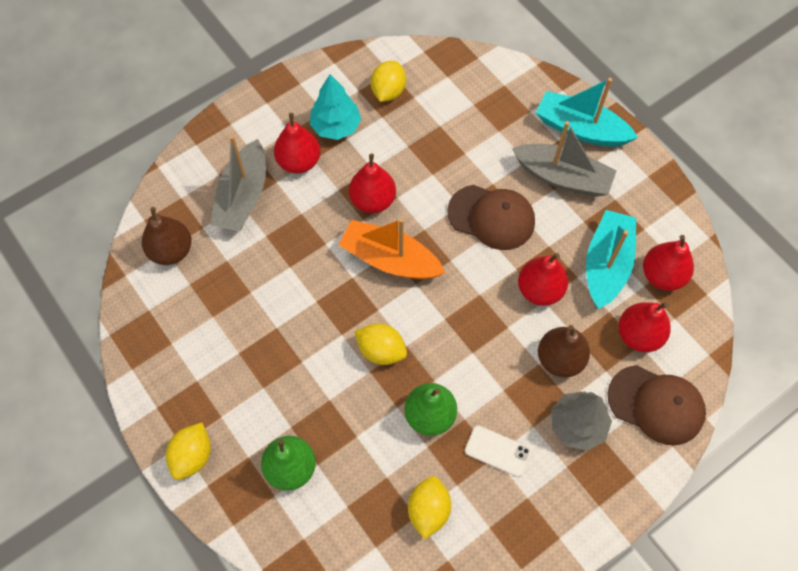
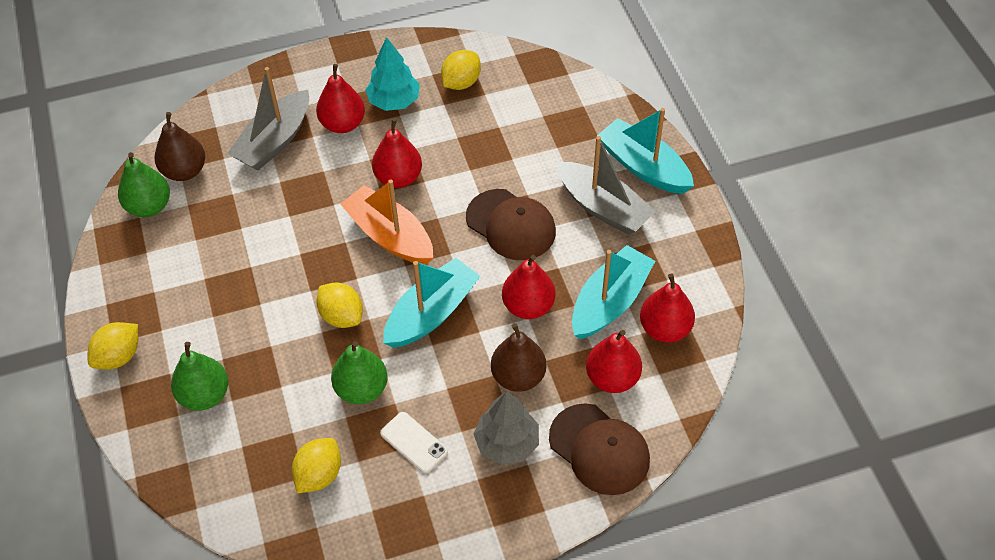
camera: 20 degrees right, 10 degrees down
none -> green pear [118,152,170,217]
none -> turquoise boat [383,258,480,348]

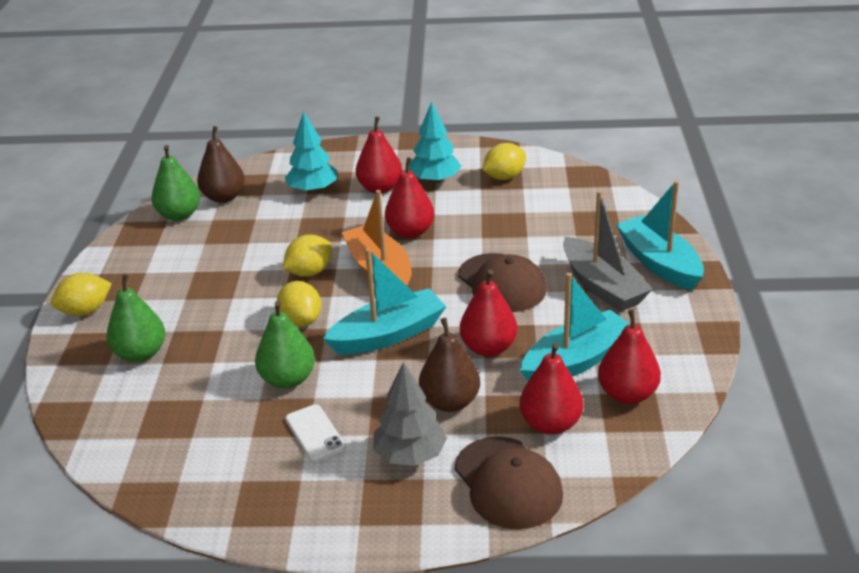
camera: 20 degrees right, 20 degrees down
grey boat [227,67,309,170] -> turquoise tree [285,111,337,193]
yellow lemon [292,438,341,493] -> yellow lemon moved to [283,235,332,277]

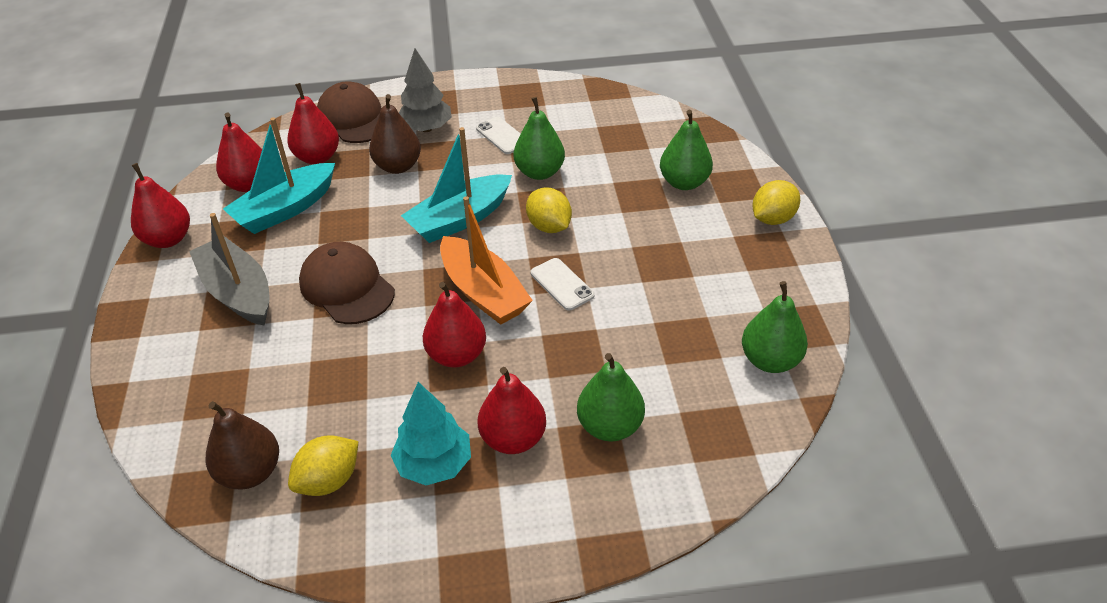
camera: 170 degrees right, 10 degrees up
brown pear [197,126,245,203] -> brown pear moved to [206,401,279,490]
yellow lemon [283,235,332,277] -> white phone [530,258,595,311]
turquoise tree [285,111,337,193] -> green pear [577,353,645,442]
red pear [460,269,518,356] -> red pear moved to [131,163,190,248]
turquoise boat [616,181,704,290] -> none

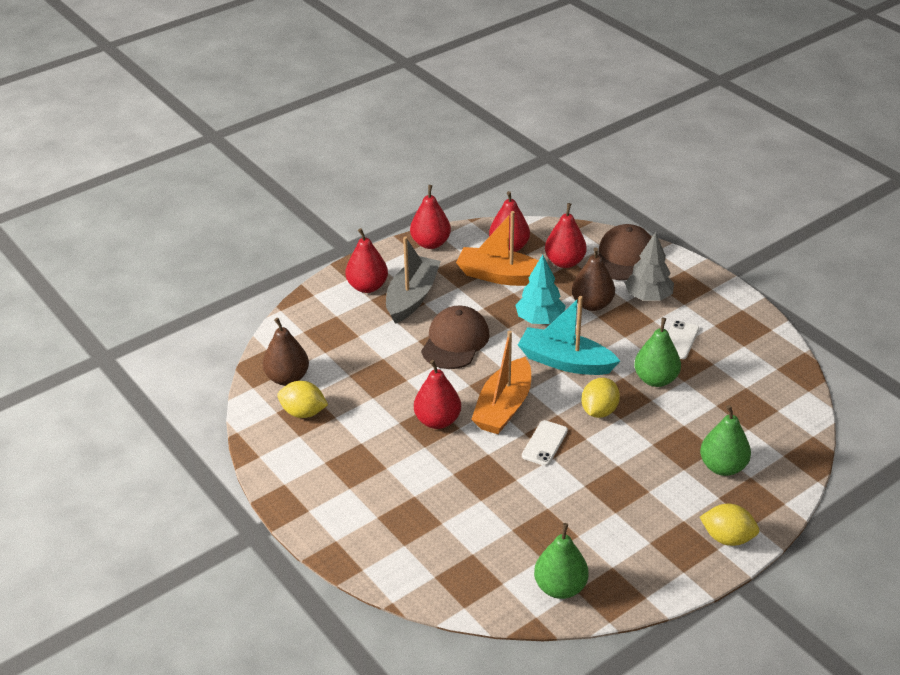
camera: 60 degrees right, 5 degrees down
turquoise boat [223,117,335,234] -> orange boat [456,211,552,286]
turquoise tree [391,382,471,485] -> turquoise tree moved to [516,255,566,324]
red pear [478,367,546,454] -> red pear moved to [346,228,388,293]
green pear [577,353,645,442] -> none

